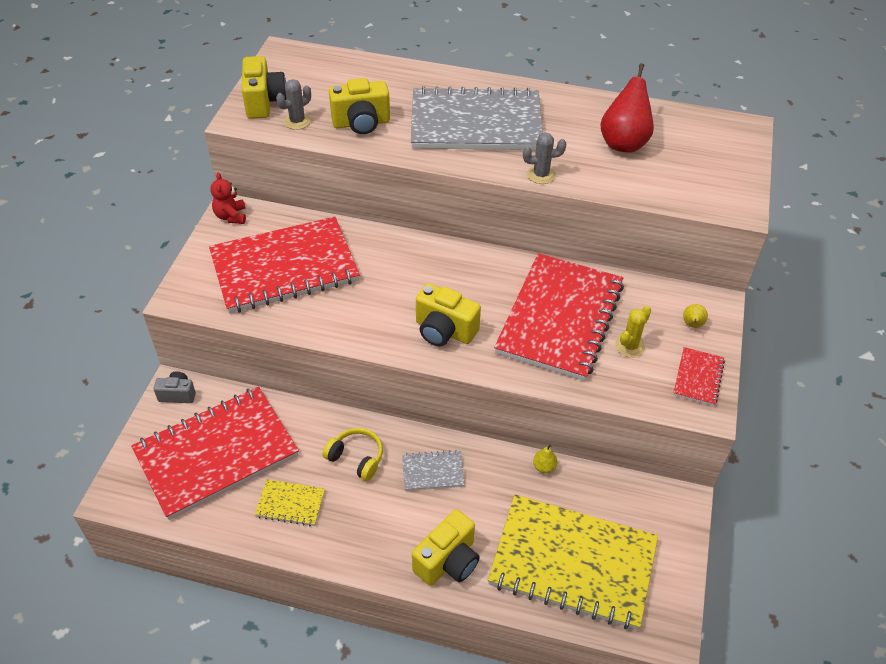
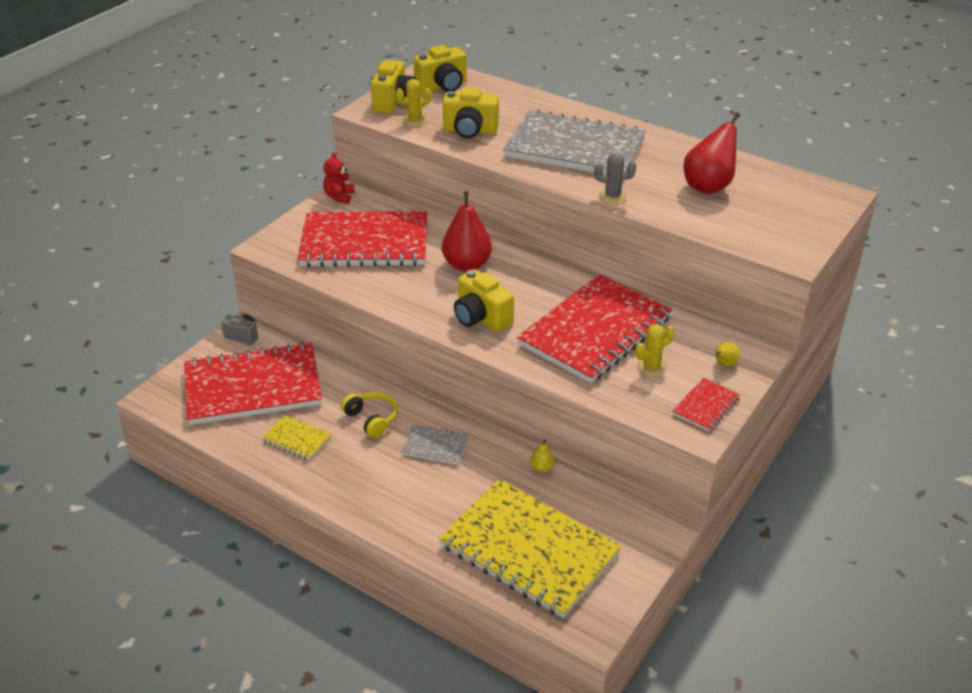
camera: 20 degrees right, 10 degrees down
grey cactus [276,79,311,130] -> yellow cactus [396,79,431,126]
yellow camera [412,509,480,586] -> yellow camera moved to [413,45,467,93]
none -> red pear [442,191,492,272]

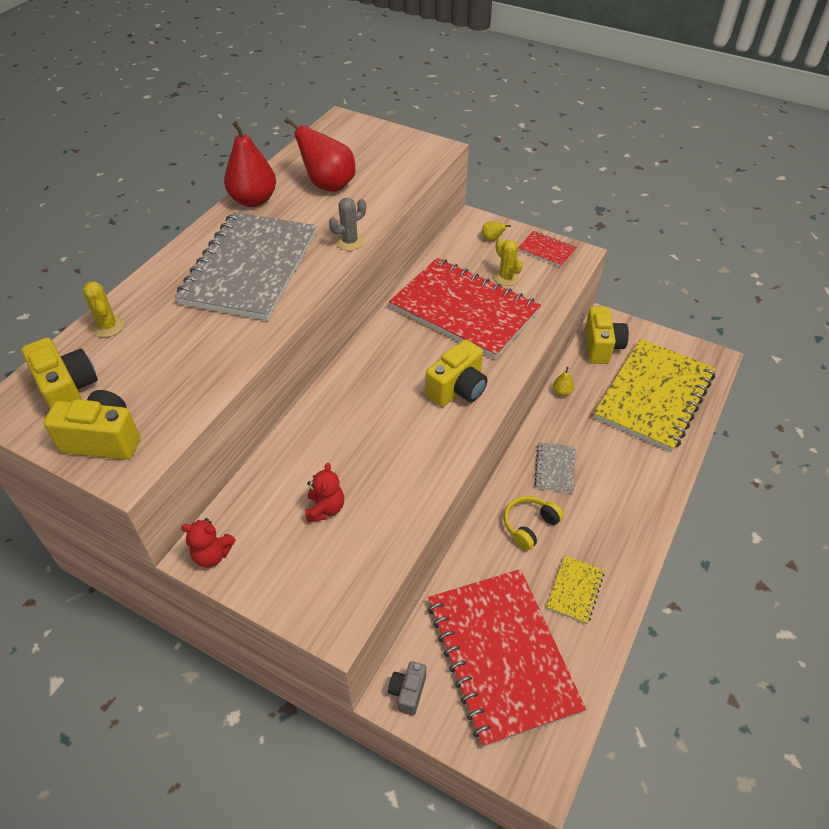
camera: 95 degrees left, 10 degrees up
red notebook [298,211,427,267] -> red teddy bear [305,463,344,523]
yellow cactus [396,79,431,126] -> yellow cactus moved to [83,281,124,337]
red pear [442,191,492,272] -> red pear moved to [224,121,276,207]
yellow camera [443,88,499,138] -> yellow camera moved to [585,306,629,364]
grey cactus [594,153,636,204] -> grey cactus turned 45 degrees clockwise [329,198,366,251]

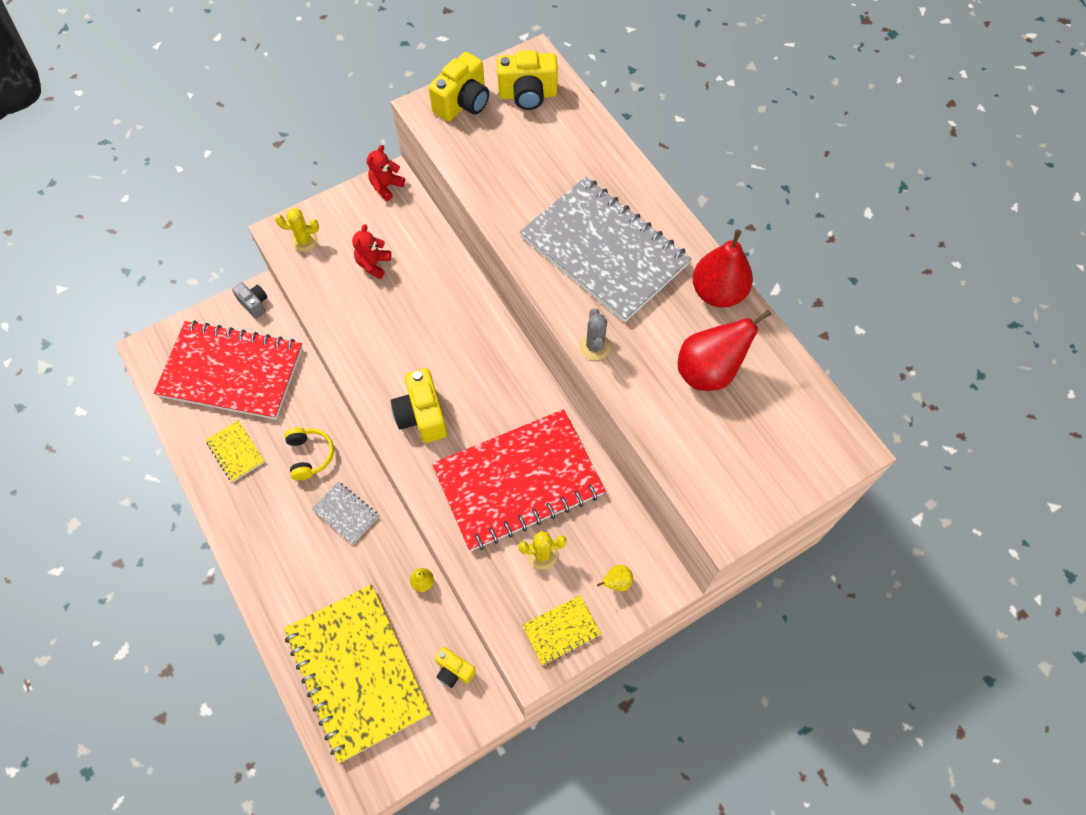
camera: 120 degrees right, 15 degrees up
yellow cactus [83,281,124,337] -> yellow cactus moved to [275,208,319,252]
red teddy bear [305,463,344,523] -> red teddy bear turned 75 degrees clockwise [352,224,391,279]
red notebook [518,231,577,268] -> yellow notebook [522,595,601,666]
yellow camera [585,306,629,364] -> yellow camera [435,647,476,688], size x0.61

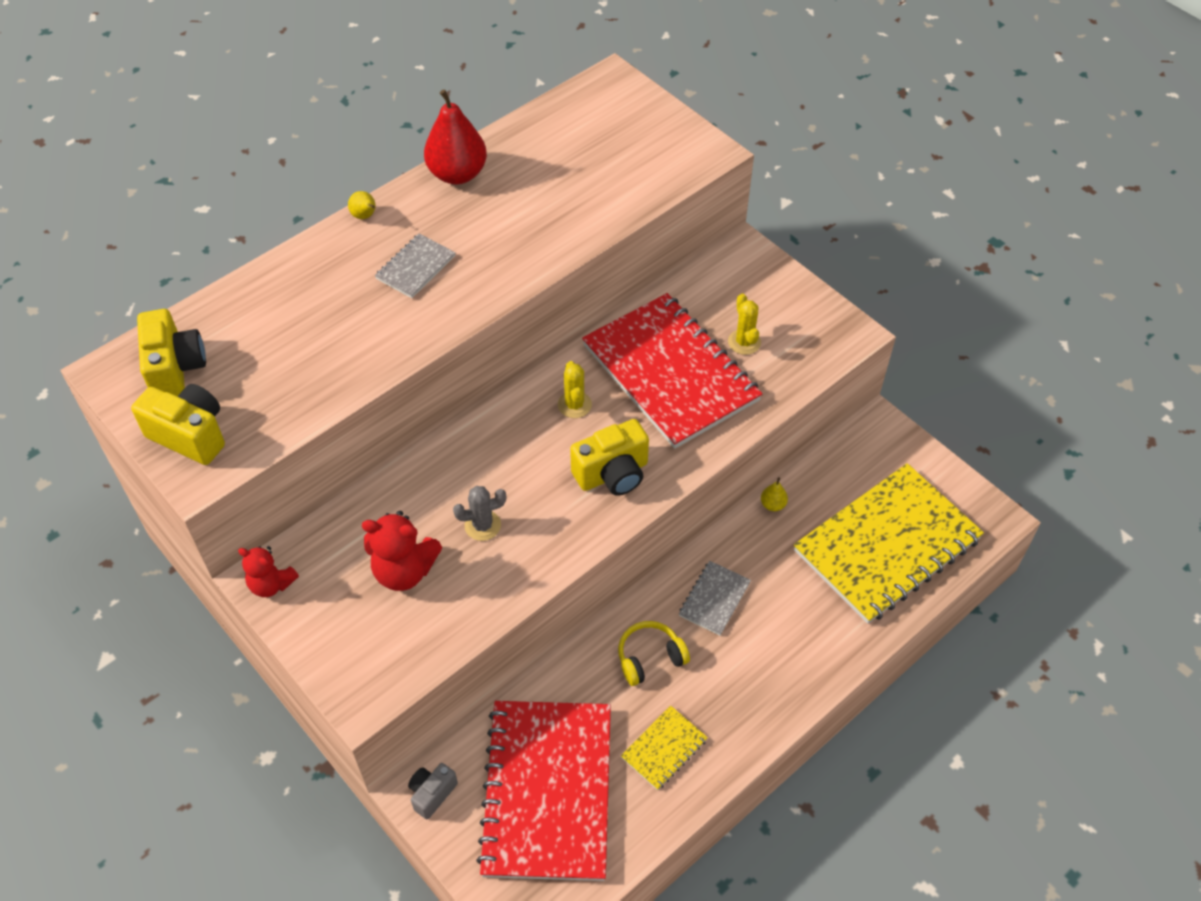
camera: 100 degrees left, 10 degrees down
yellow cactus [275,208,319,252] -> yellow cactus moved to [558,361,592,418]
red teddy bear [352,224,391,279] -> red teddy bear [362,511,442,591], size x1.52
yellow camera [435,647,476,688] -> none
grey notebook [520,177,692,322] -> grey notebook [375,233,455,298], size x0.42
yellow notebook [522,595,601,666] -> none
grey cactus [579,308,611,361] -> grey cactus moved to [453,486,506,541]
yellow pear [597,565,633,591] -> yellow pear moved to [348,191,376,219]
red pear [678,310,771,391] -> none

